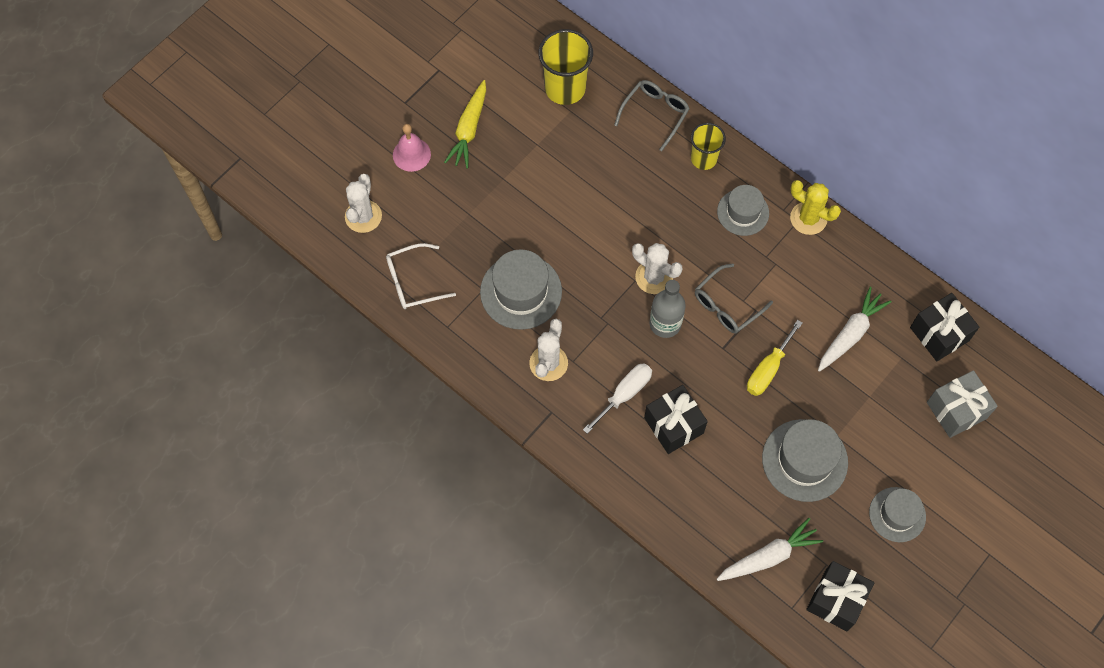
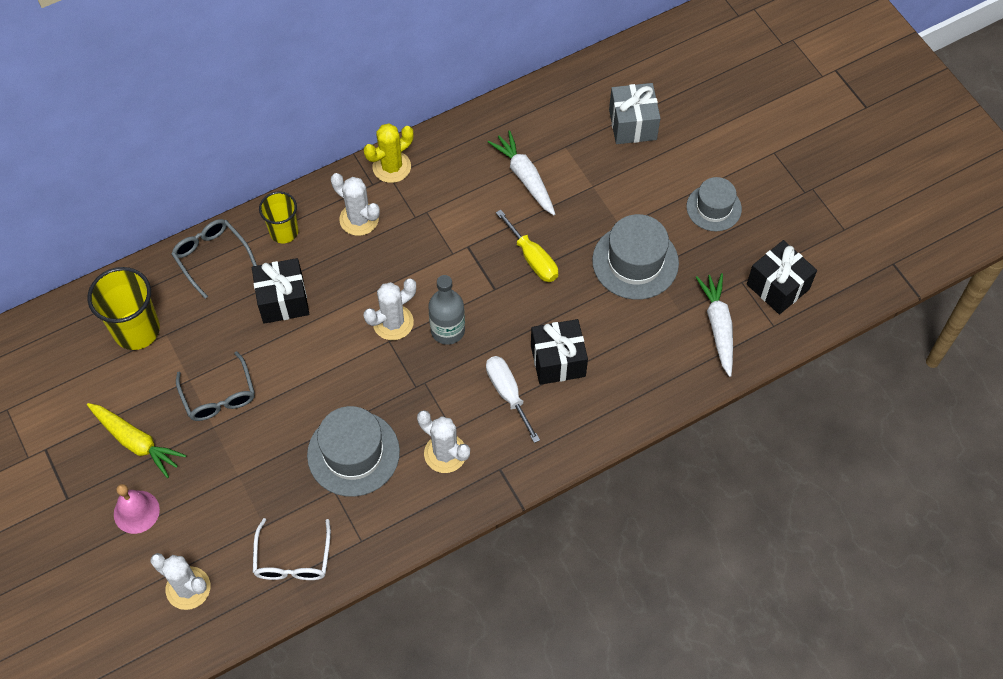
camera: 70 degrees left, 5 degrees down
grey glasses [695,264,773,333] -> grey glasses moved to [176,351,255,421]
grey hat [717,185,769,236] -> white cactus [331,173,380,236]
black gift [910,293,979,361] -> black gift moved to [252,258,309,324]

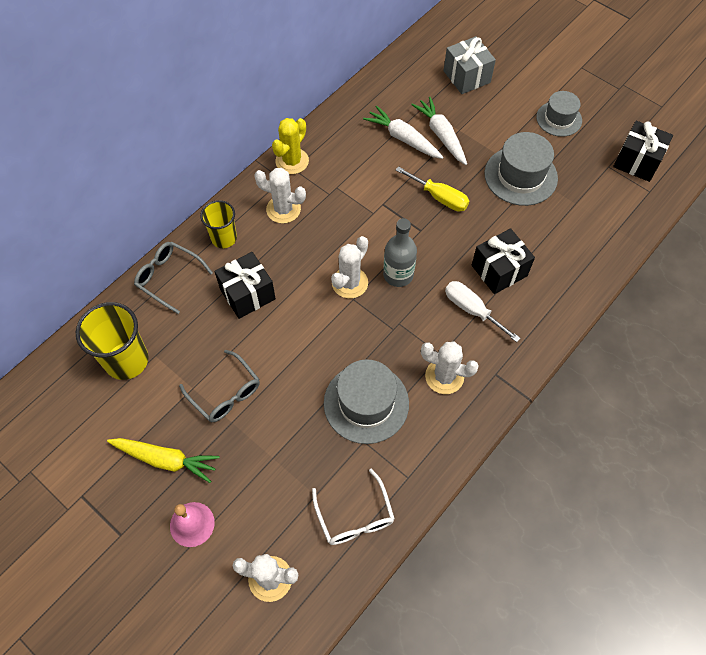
camera: 20 degrees left, 0 degrees up
white carrot [696,273,733,377] -> white carrot moved to [411,96,467,165]

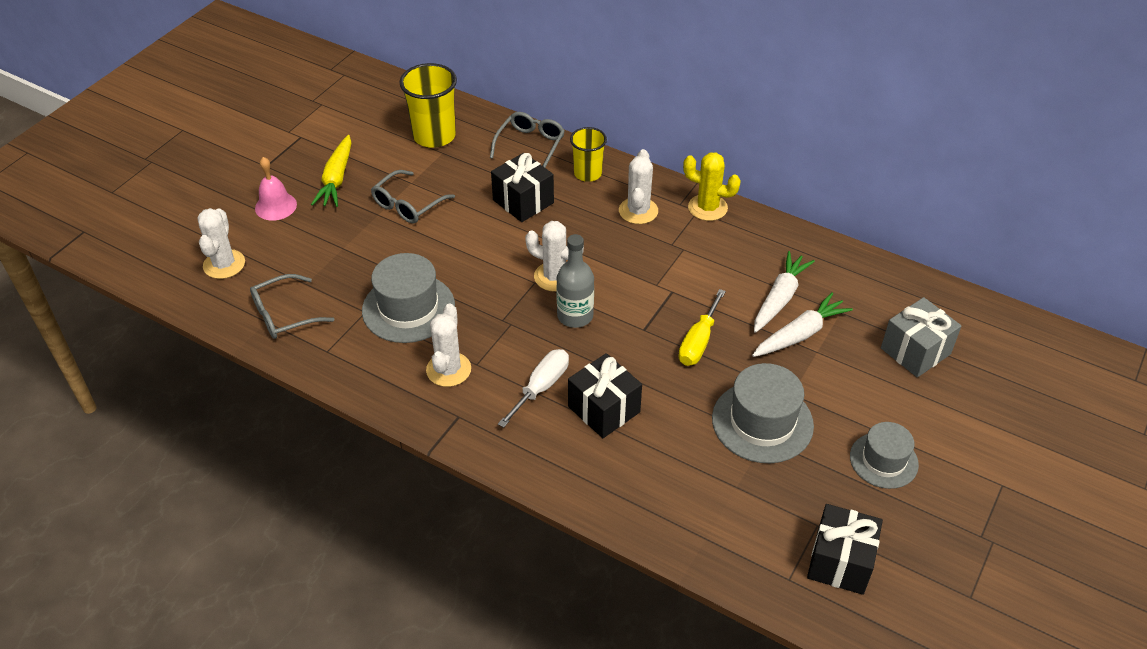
camera: 80 degrees right, 15 degrees down
white glasses [312,469,395,545] -> grey glasses [250,274,334,339]

